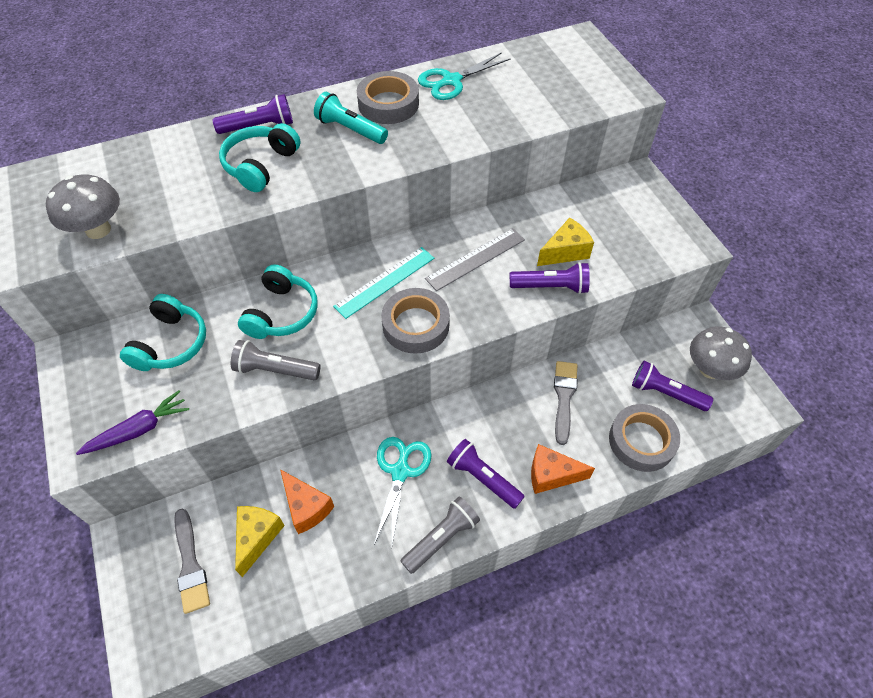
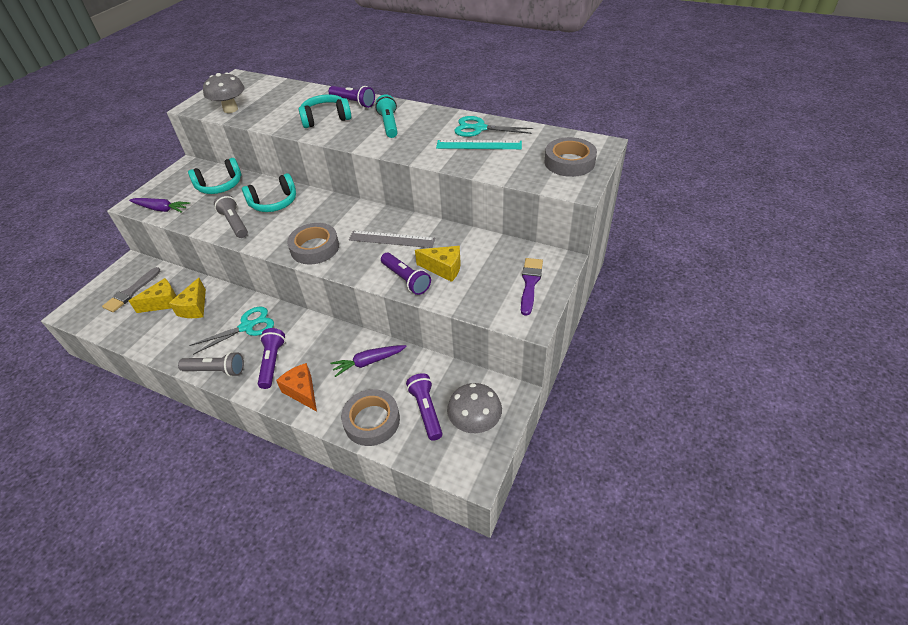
camera: 50 degrees right, 10 degrees down
orange cheese [280,469,334,534] -> yellow cheese [169,278,206,318]
turquoise ruler [333,247,434,319] -> turquoise ruler moved to [436,140,522,149]
grey tape [357,71,419,124] -> grey tape moved to [545,137,597,177]
grey brush [554,361,578,445] -> purple carrot [331,345,407,377]
none -> purple brush [521,258,543,316]

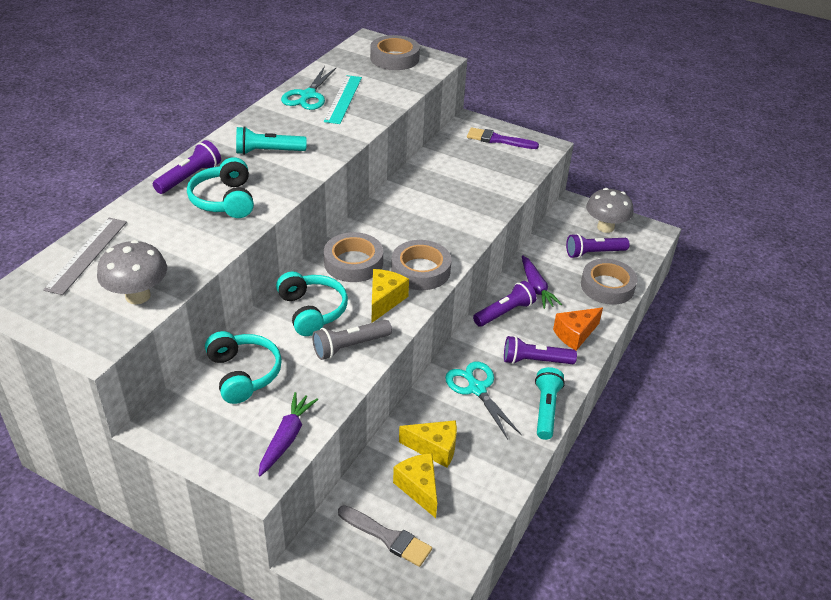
camera: 90 degrees left, 5 degrees down
grey flashlight [178,352,244,377] -> turquoise flashlight [535,367,565,440]
grey ruler [349,230,435,248] -> grey ruler moved to [43,218,127,295]
purple flashlight [381,253,431,295] -> purple flashlight moved to [473,281,536,327]
yellow cheese [415,246,461,282] -> yellow cheese moved to [372,269,409,323]
none -> grey tape [324,232,383,282]

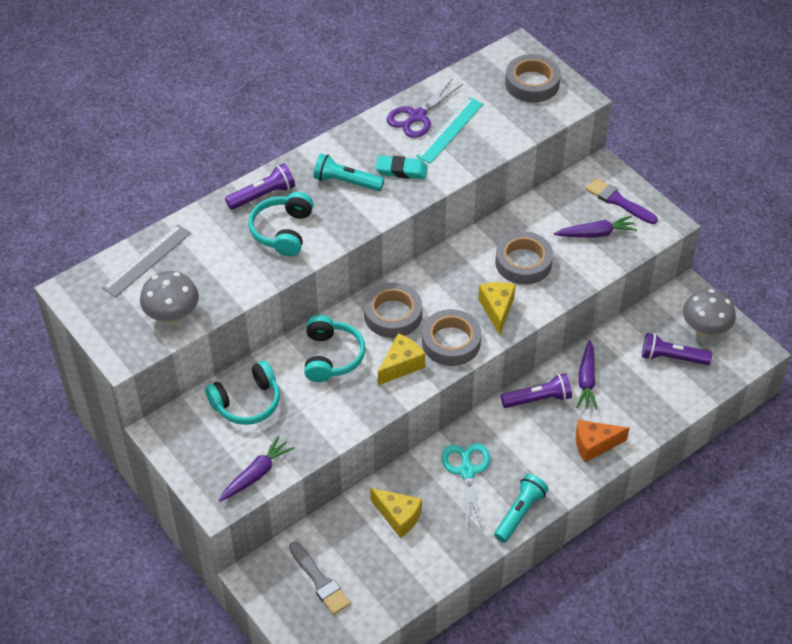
camera: 25 degrees right, 10 degrees up
turquoise headphones [205,331,282,404] -> turquoise headphones turned 60 degrees clockwise [205,361,280,425]
turquoise scissors [281,66,337,110] -> purple scissors [387,79,463,138]
grey flashlight [312,320,392,360] -> none
yellow cheese [393,453,437,518] -> yellow cheese moved to [478,282,516,336]
purple flashlight [504,336,577,364] -> none
grey tape [581,259,637,305] -> grey tape moved to [495,231,553,285]
none -> turquoise eraser [375,156,428,179]
none -> purple carrot [554,216,637,238]

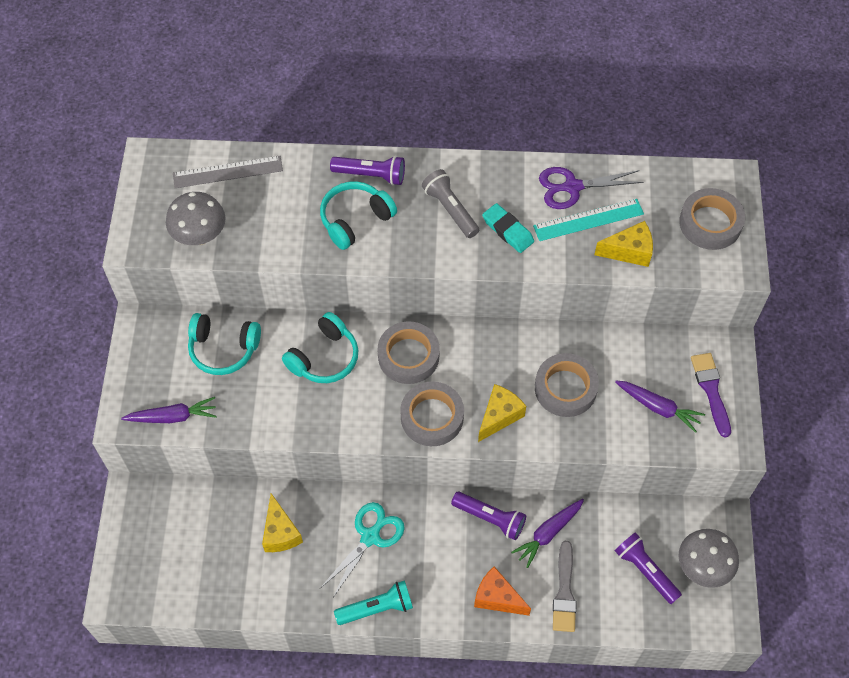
camera: 40 degrees right, 10 degrees up
grey brush [289,541,351,615] -> grey brush moved to [553,541,577,632]
turquoise flashlight [313,154,384,191] -> grey flashlight [422,169,479,238]
yellow cheese [378,333,425,385] -> yellow cheese moved to [594,221,653,267]

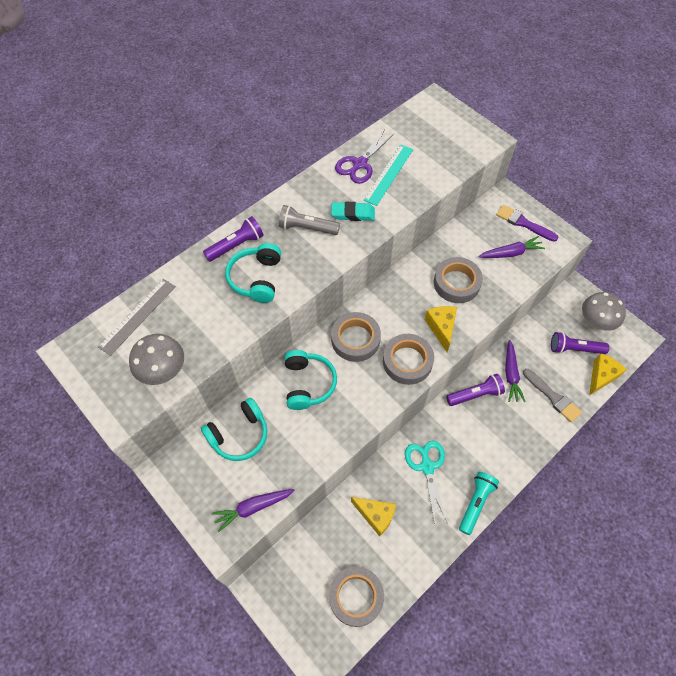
camera: 45 degrees left, 0 degrees up
purple carrot [121,397,217,423] -> purple carrot turned 150 degrees counterclockwise [212,489,295,532]
orange cheese [474,566,531,616] -> none
yellow cheese [594,221,653,267] -> yellow cheese moved to [589,353,627,396]
grey tape [679,188,745,250] -> grey tape moved to [329,566,384,627]

